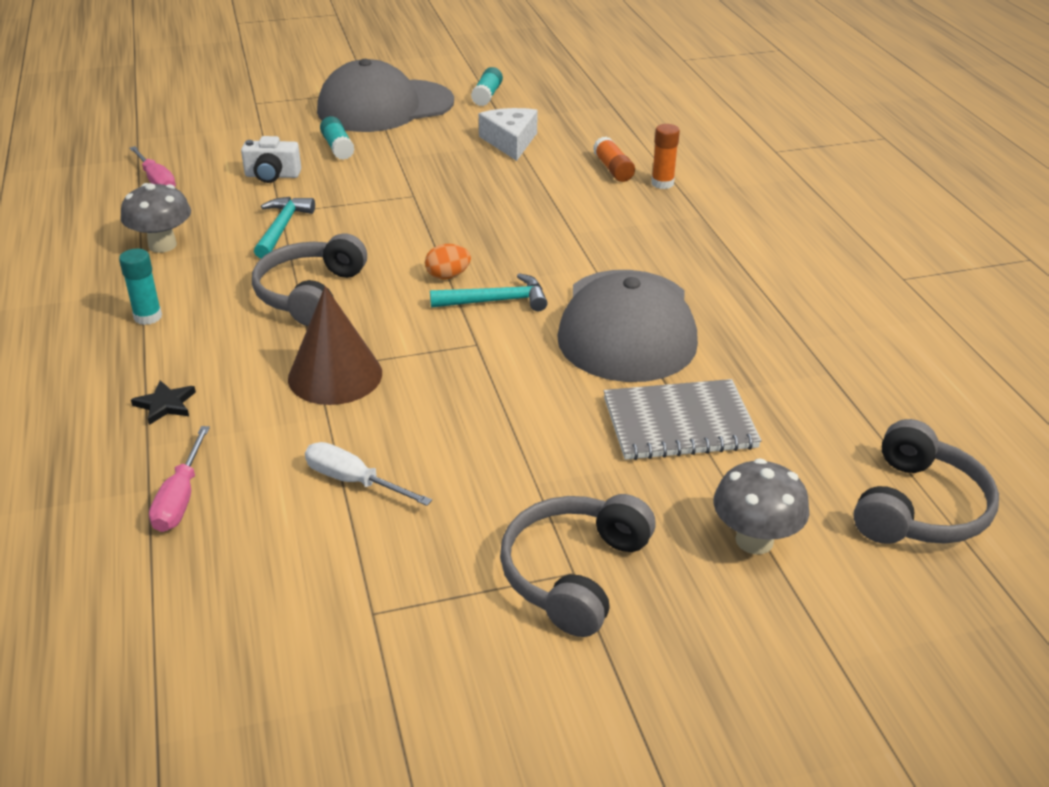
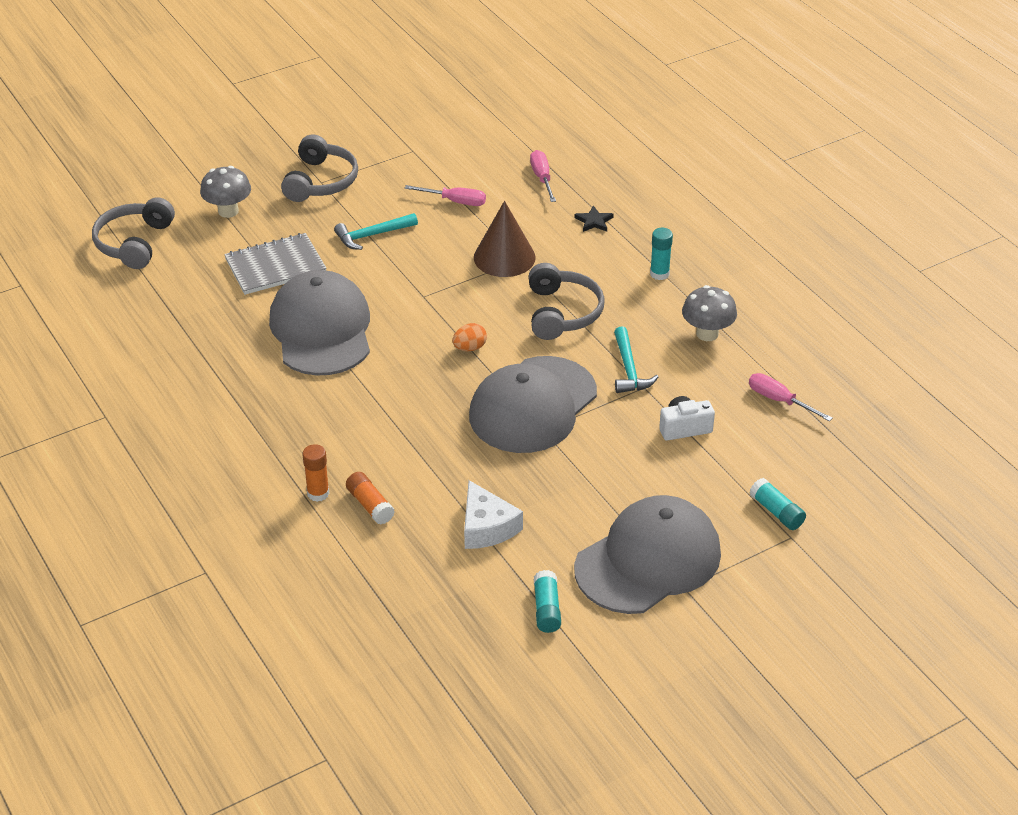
camera: 165 degrees right, 5 degrees up
white screwdriver [305,442,432,506] -> pink screwdriver [405,185,486,206]
turquoise glue stick [320,116,355,160] -> turquoise glue stick moved to [749,478,806,530]
turquoise hammer [430,273,548,311] -> turquoise hammer moved to [334,213,418,250]
none -> grey cap [469,356,597,453]

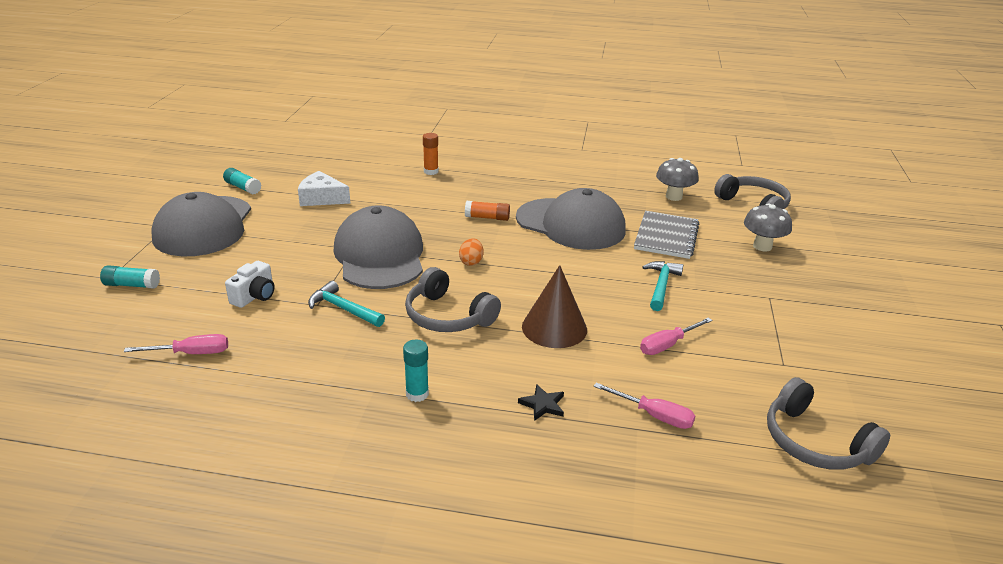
camera: 130 degrees right, 10 degrees down
grey headphones [281,135,358,202] -> grey headphones moved to [767,377,890,470]
orange glue stick [346,472,395,524] -> orange glue stick moved to [465,201,510,221]
grey mushroom [682,285,737,341] -> grey mushroom moved to [656,158,699,201]

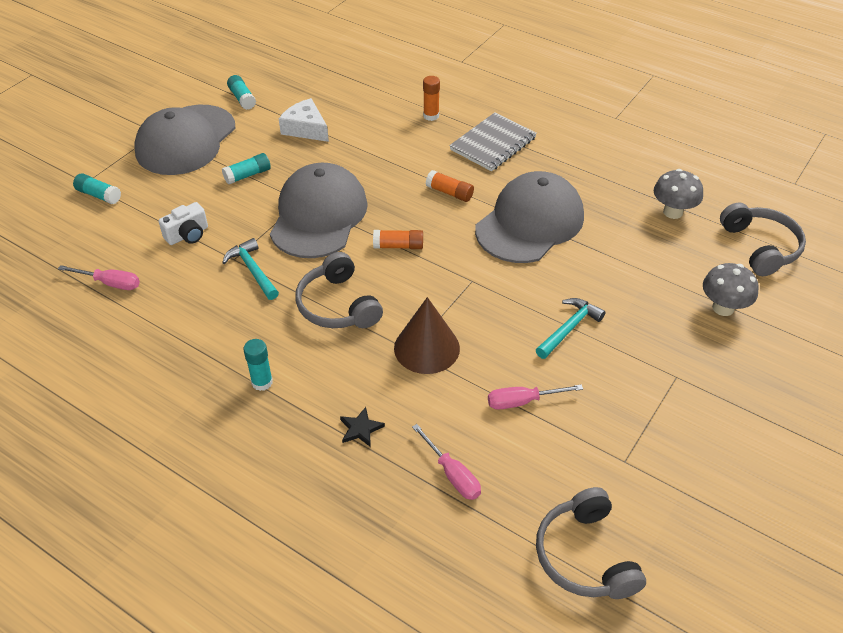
camera: 25 degrees right, 15 degrees up
orange egg [459,238,483,266] -> orange glue stick [373,230,423,249]
grey cap [516,188,626,250] -> grey cap turned 105 degrees counterclockwise [475,171,584,263]
grey notebook [634,211,699,259] -> grey notebook moved to [449,112,537,171]
none -> turquoise glue stick [222,153,271,184]

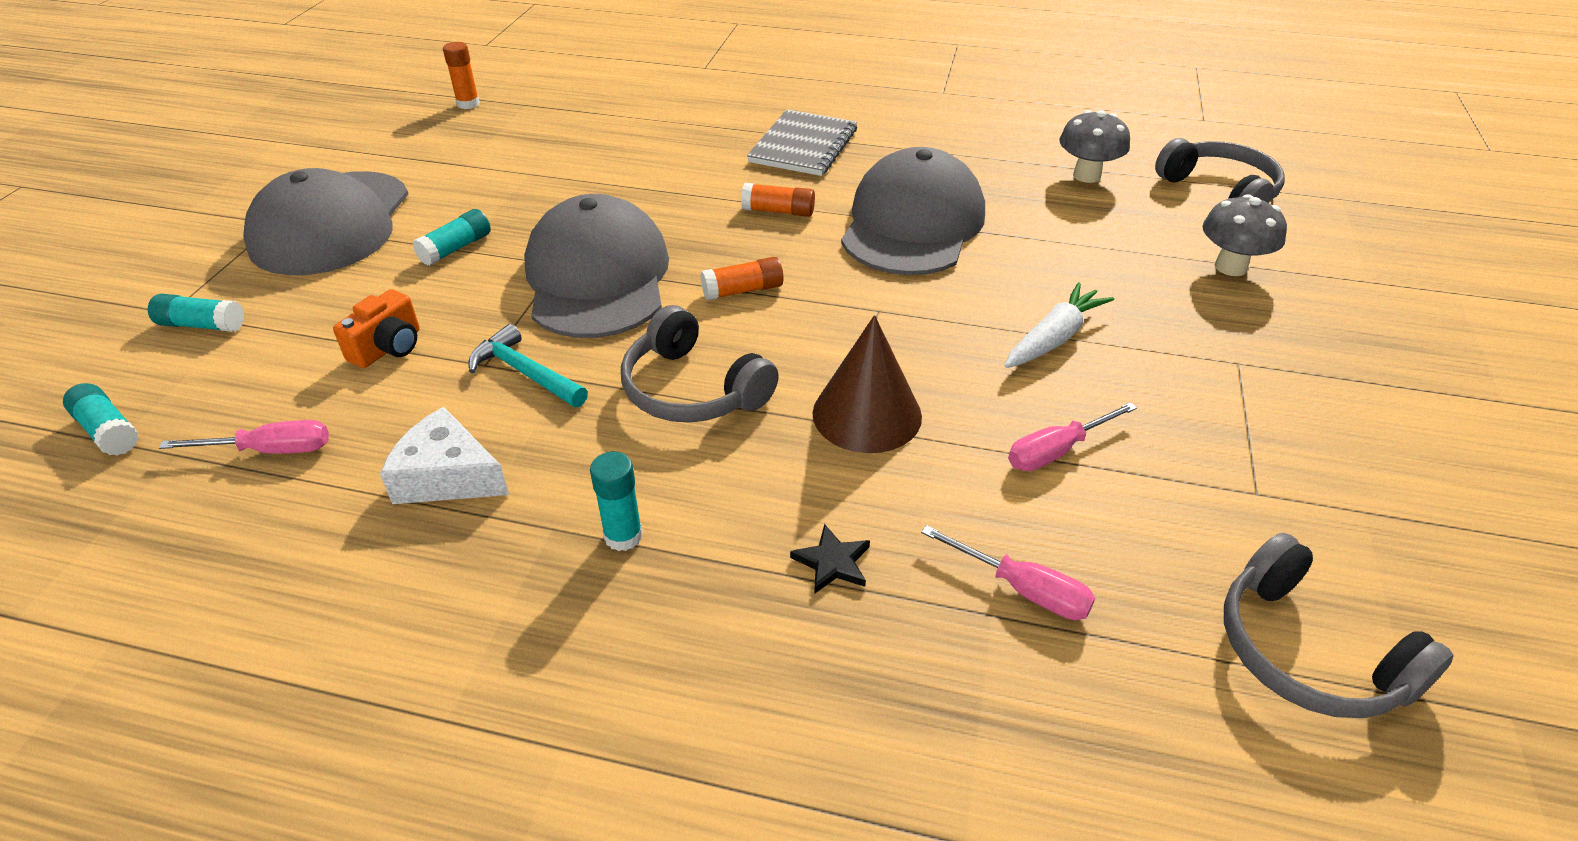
camera: 20 degrees left, 5 degrees down
white camera [158,202,208,245] -> orange camera [333,289,420,368]
turquoise glue stick [227,75,256,110] -> turquoise glue stick moved to [63,383,139,456]
white cheese [279,98,329,142] -> white cheese moved to [380,407,509,504]
orange glue stick [423,76,440,121] -> orange glue stick moved to [443,42,480,109]
turquoise hammer [536,298,605,359] -> white carrot [1005,282,1114,368]

